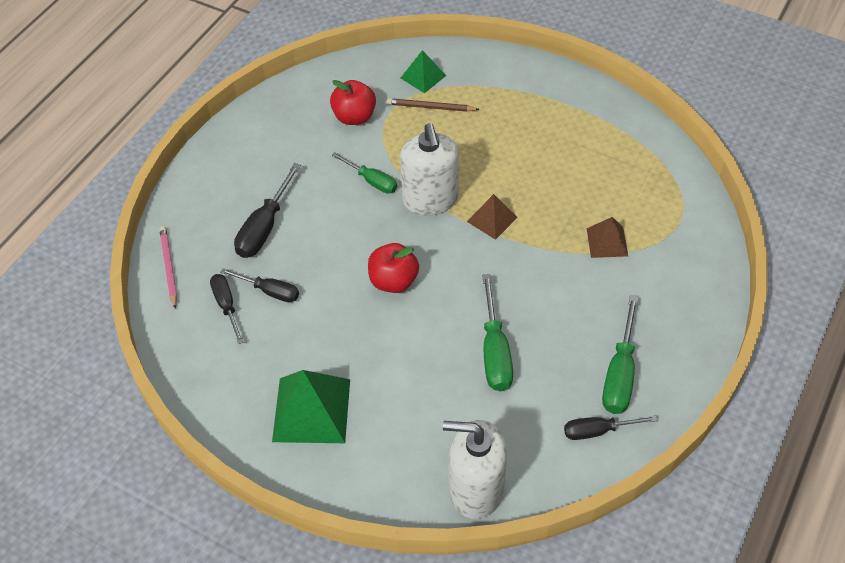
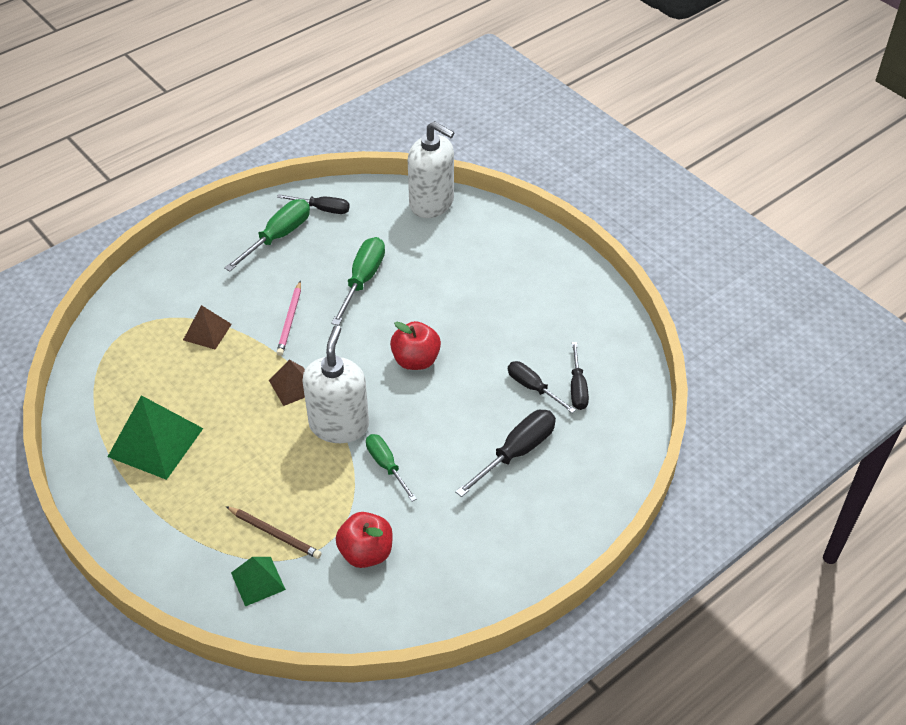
camera: 160 degrees left, 5 degrees down
pink pencil [159,226,177,309] -> pink pencil moved to [276,281,301,356]
green pyramid [272,370,350,443] -> green pyramid moved to [108,395,203,480]

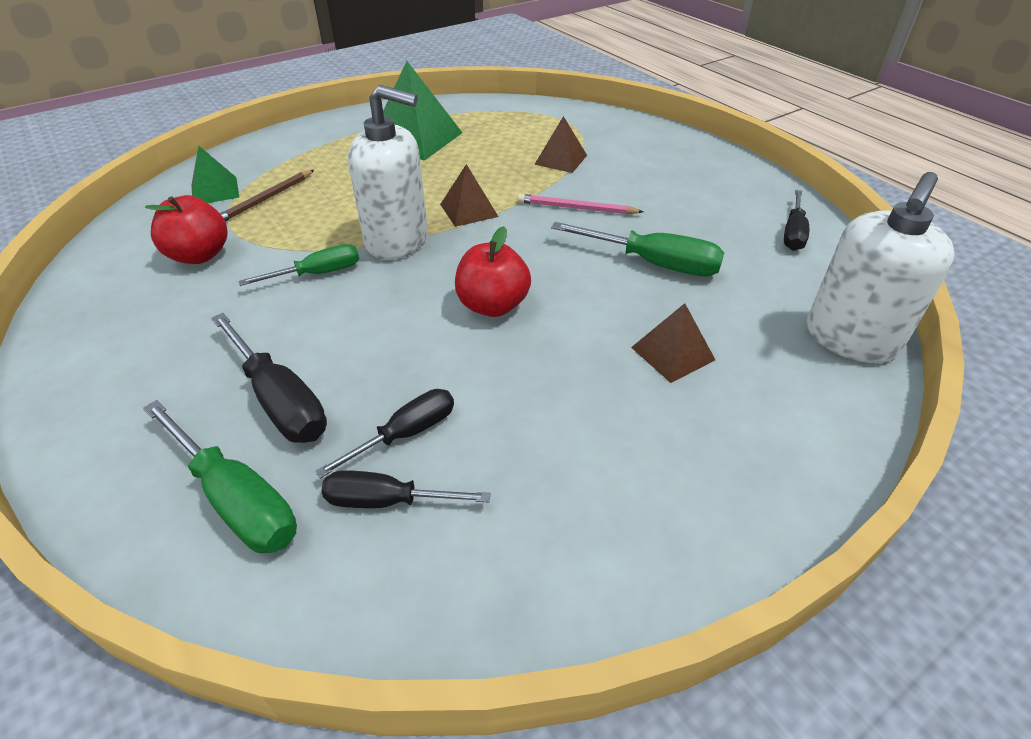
camera: 95 degrees right, 5 degrees down
green screwdriver [224,199,310,271] -> green screwdriver moved to [143,400,297,553]
none -> brown pyramid [631,303,715,383]

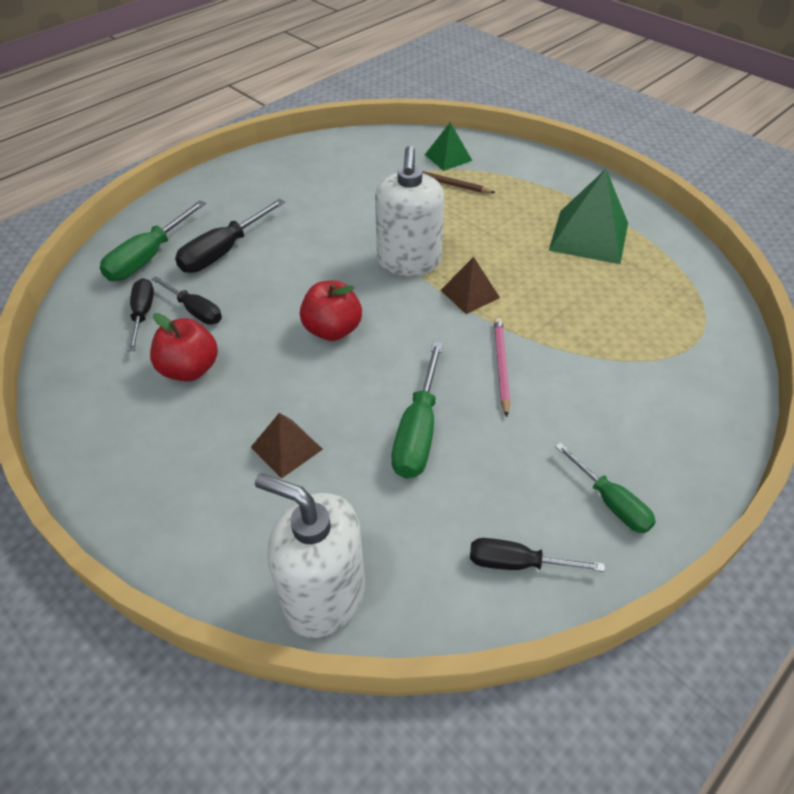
camera: 80 degrees right, 5 degrees up
red apple [145,195,228,264] -> red apple moved to [150,313,218,382]
green screwdriver [239,244,359,286] -> green screwdriver moved to [555,443,656,533]
brown pyramid [534,116,587,173] -> none

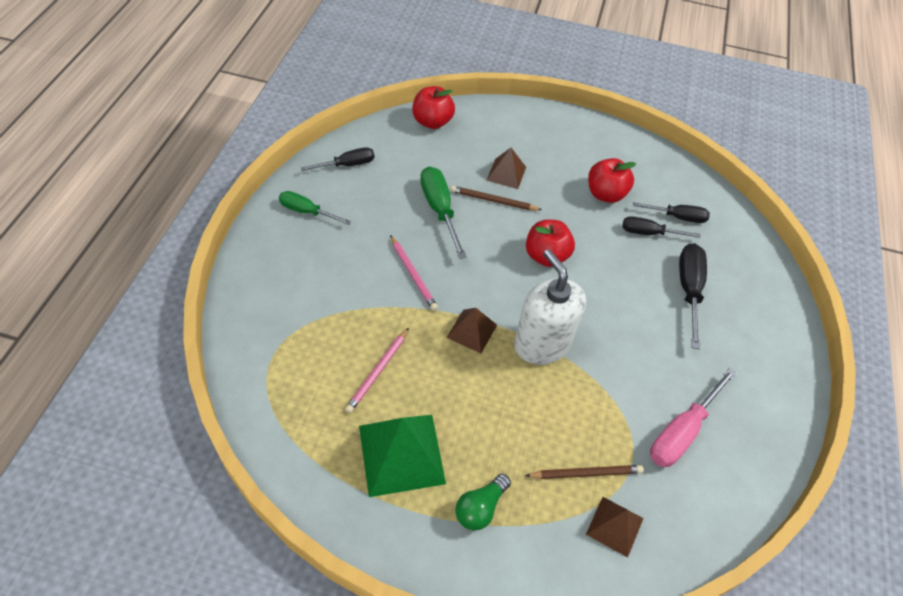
camera: 145 degrees right, 5 degrees up
green screwdriver [100,200,206,281] -> none
black screwdriver [128,278,154,352] -> black screwdriver turned 45 degrees counterclockwise [633,202,710,223]
white soap dispenser [255,473,365,638] -> red apple [412,86,455,129]
green pyramid [425,122,472,171] -> brown pyramid [586,497,644,558]
none -> pink pencil [345,328,409,413]
none -> brown pencil [450,186,542,210]
none -> green light bulb [455,474,511,530]
none -> pink screwdriver [650,368,737,467]

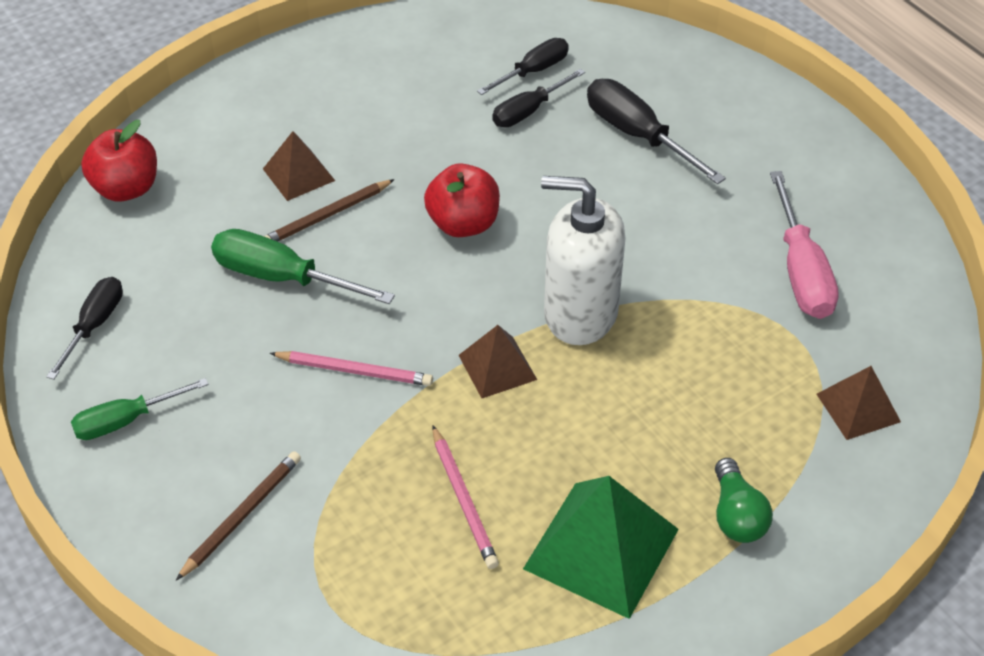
camera: 45 degrees left, 5 degrees down
brown pencil [525,465,644,479] -> brown pencil moved to [176,451,301,580]
red apple [588,158,636,203] -> none

